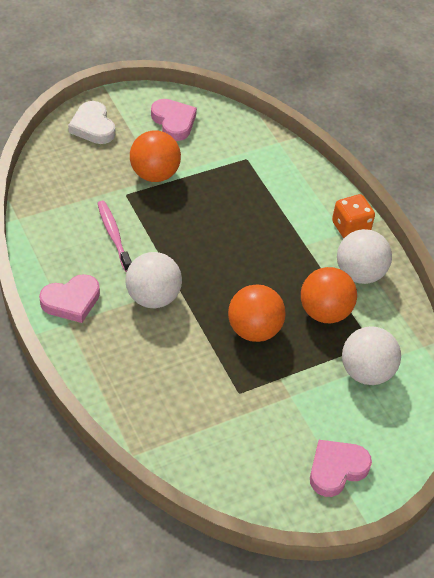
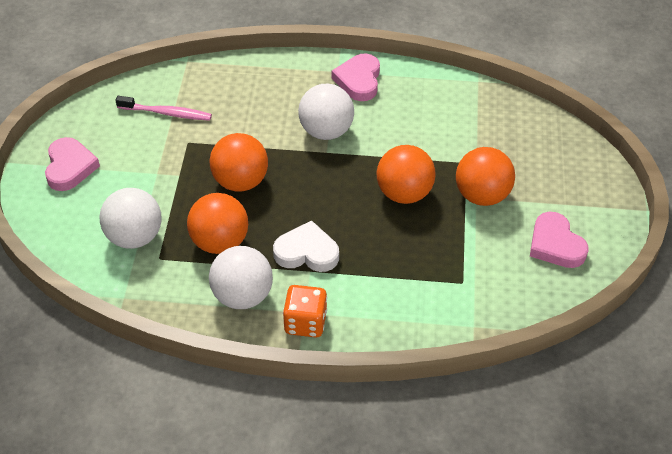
camera: 125 degrees right, 0 degrees up
white heart [68,101,115,144] -> white heart moved to [273,220,339,272]
pink toothbrush [97,201,132,272] -> pink toothbrush moved to [116,96,212,121]
pink heart [151,99,197,141] -> pink heart turned 60 degrees clockwise [530,212,588,268]
none -> orange ball [376,145,436,204]

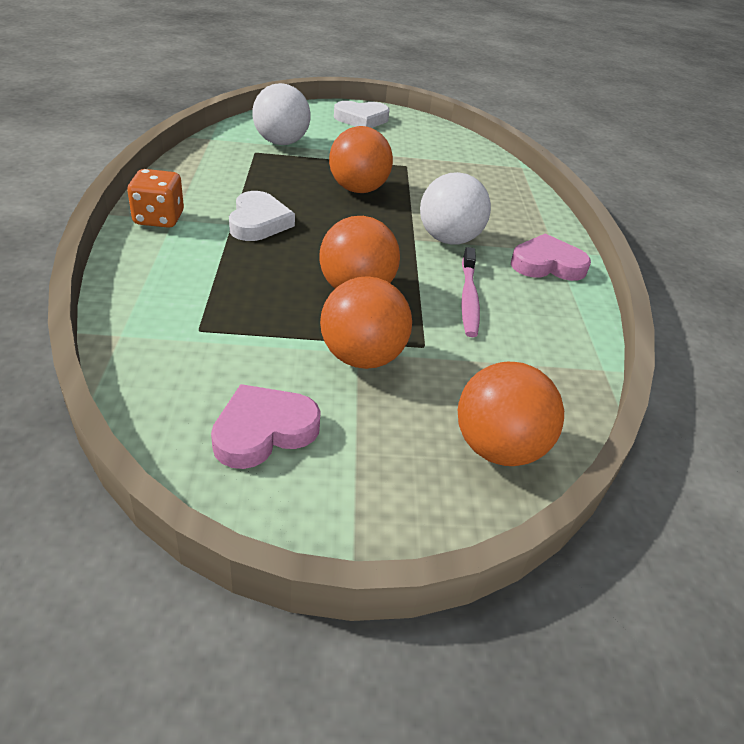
camera: 80 degrees right, 10 degrees down
pink heart [45,137,100,191] -> white heart [334,101,390,128]
pink toothbrush [116,96,212,121] -> pink toothbrush moved to [461,247,480,337]
orange ball [187,193,248,254] -> orange ball moved to [458,362,564,466]
white ball [209,246,273,309] -> none

